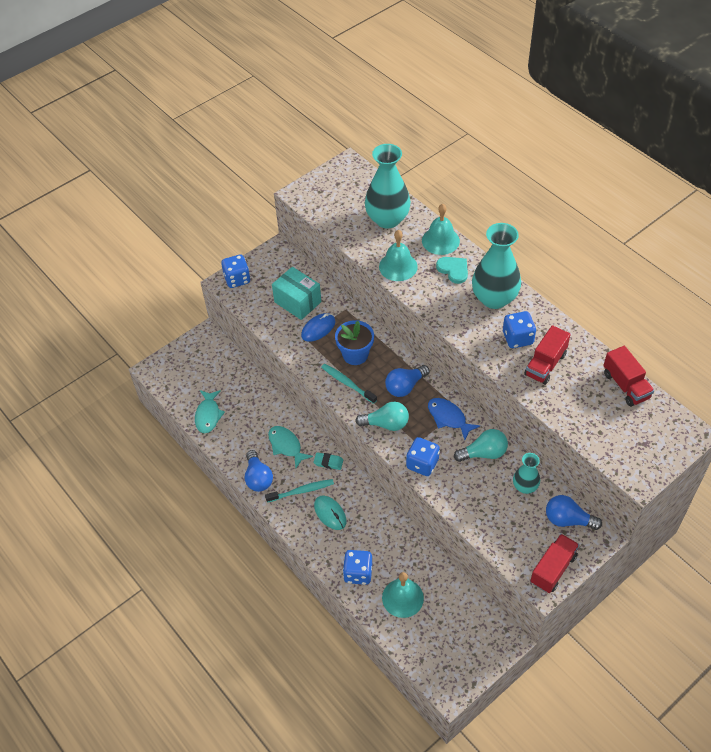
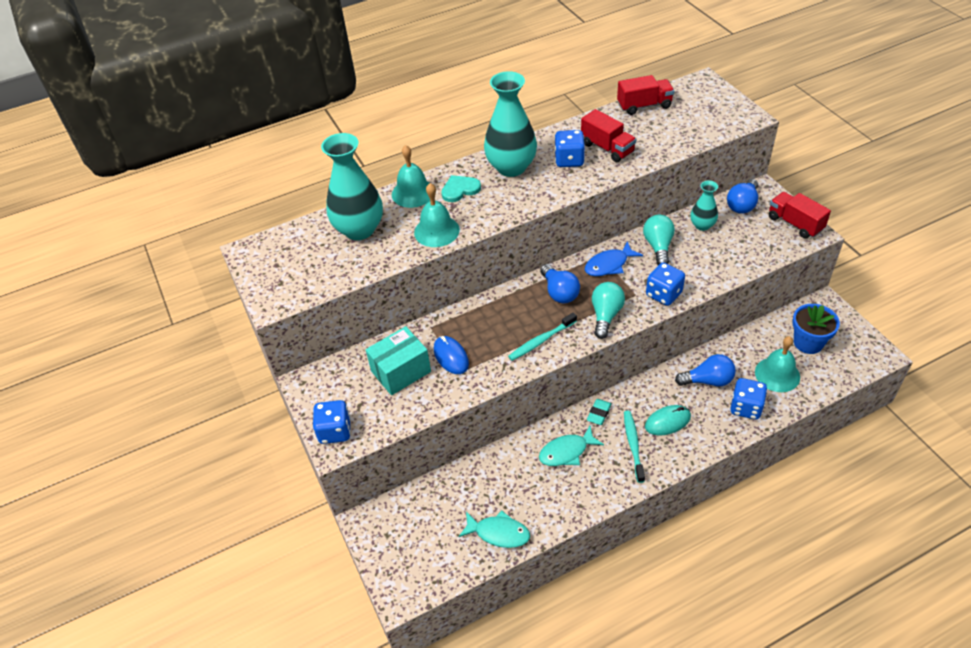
camera: 75 degrees left, 5 degrees down
blue light bulb [245,450,273,492] -> blue light bulb moved to [675,354,736,386]
blue flower pot [335,320,374,365] -> blue flower pot moved to [792,304,840,354]

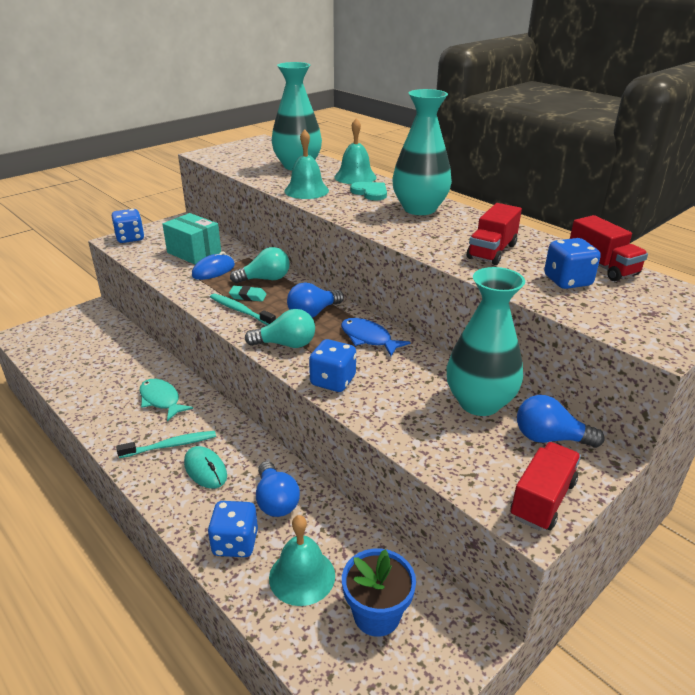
camera: 70 degrees right, 15 degrees down
turquoise fish [458,510,530,548] -> none
blue dice [554,130,585,167] -> blue dice moved to [544,238,601,289]
turquoise eraser [587,399,612,425] -> turquoise eraser moved to [229,286,267,302]
turquoise light bulb [643,214,675,265] -> turquoise light bulb moved to [230,247,290,283]
turquoise vase [691,180,718,231] -> turquoise vase [446,267,525,416], size x1.89

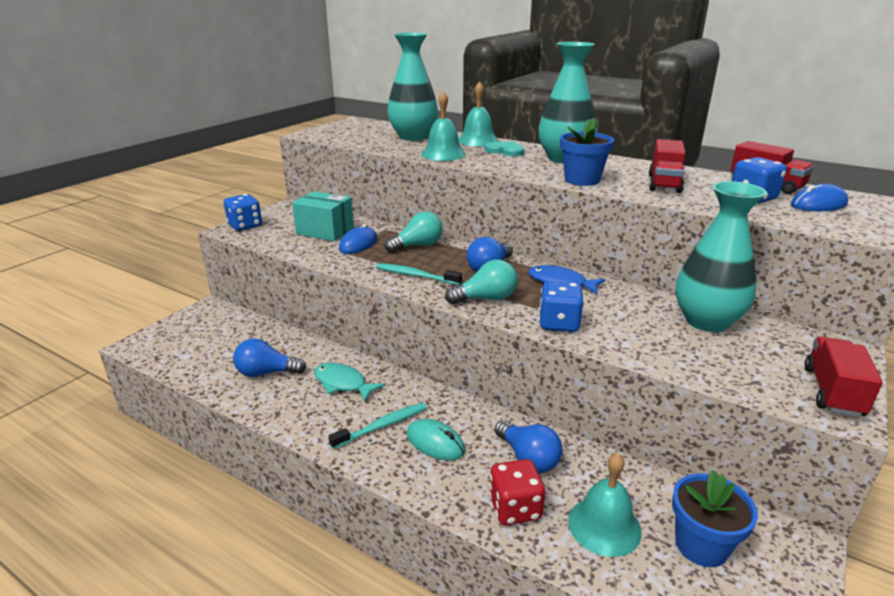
camera: 15 degrees left, 5 degrees down
blue dice [207,501,258,557] -> red dice [489,459,545,525]
turquoise eraser [229,286,267,302] -> none
blue light bulb [517,395,605,448] -> blue light bulb moved to [233,338,306,377]
none -> blue flower pot [560,118,614,186]
none -> blue mouse [791,184,848,211]

